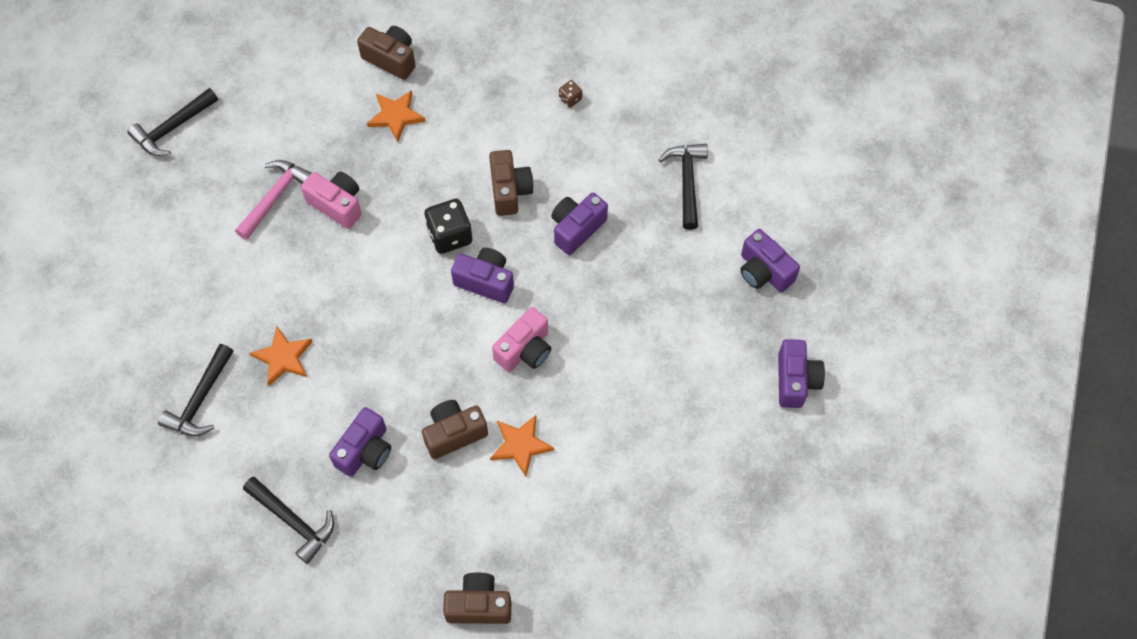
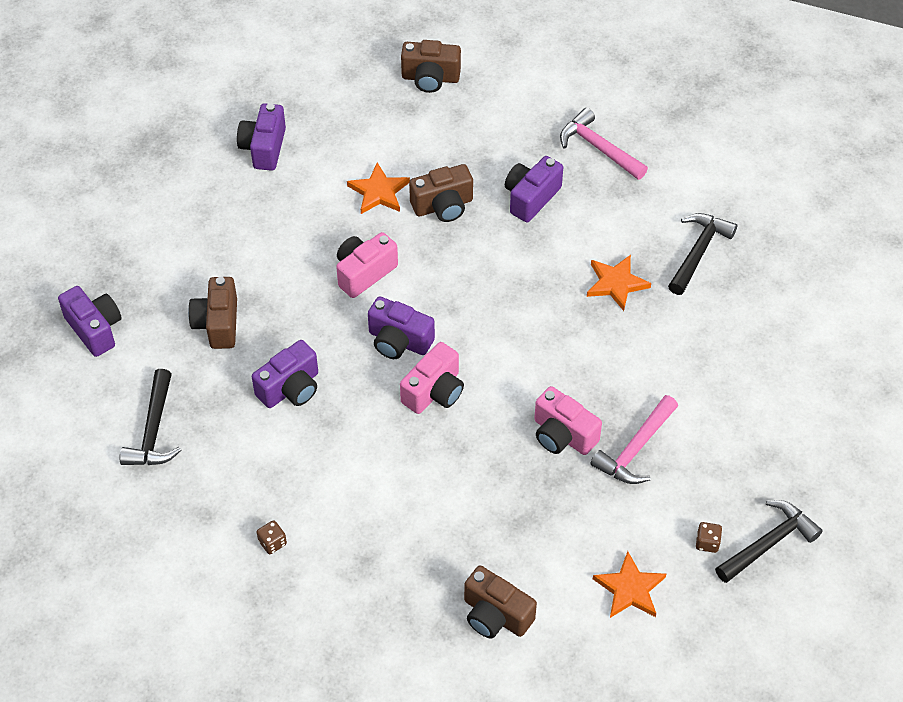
camera: 175 degrees left, 10 degrees down
black hammer [243,477,334,564] -> pink hammer [560,108,648,180]
orange star [367,90,426,142] -> orange star moved to [593,551,666,618]
black dice [424,199,472,254] -> pink camera [400,342,464,414]
brown camera [489,150,534,216] -> brown camera moved to [188,277,237,349]
purple camera [778,339,825,408] -> purple camera moved to [237,103,286,171]
none -> brown dice [696,522,722,553]

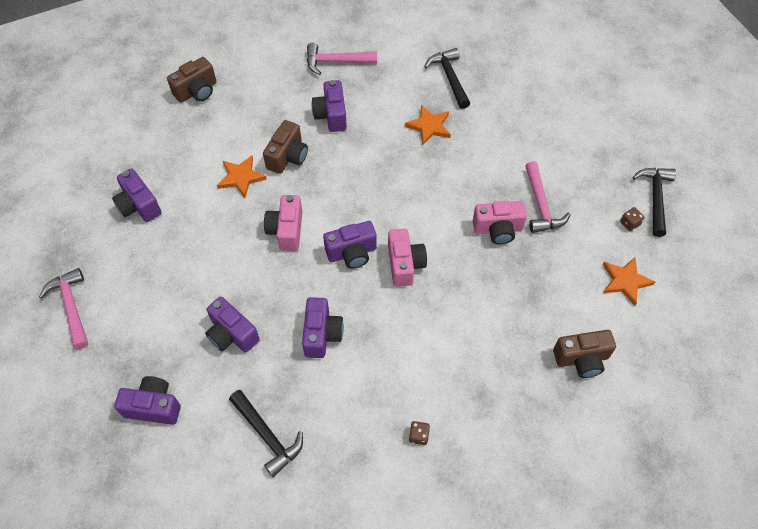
camera: 45 degrees left, 5 degrees up
brown camera [188,277,237,349] -> purple camera [205,297,260,353]
none -> pink hammer [39,268,88,350]

